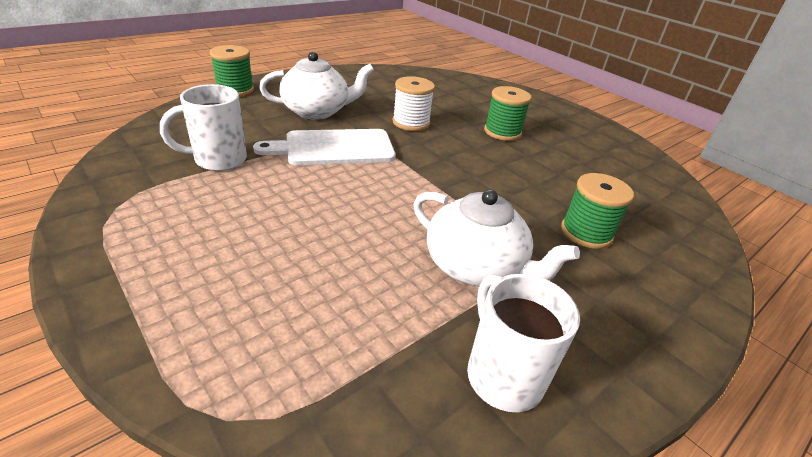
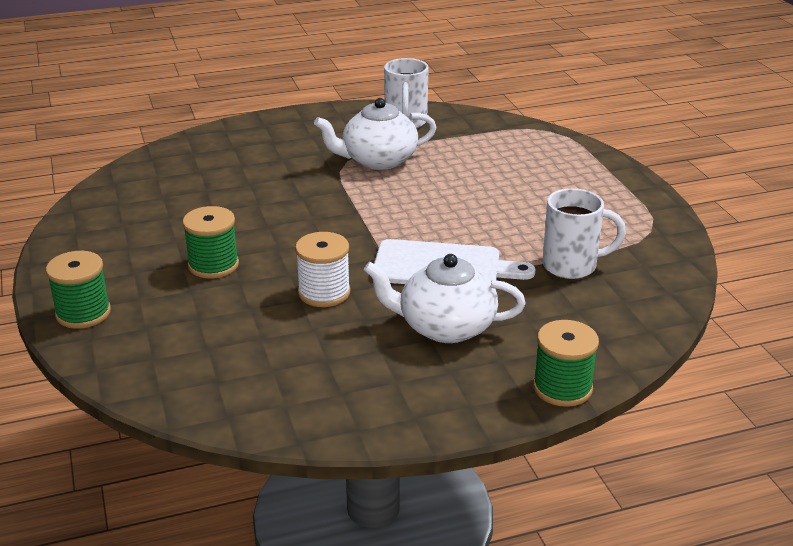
camera: 155 degrees left, 5 degrees down
white teapot [414,189,580,286] -> white teapot turned 75 degrees counterclockwise [314,98,437,170]
green spool [561,173,634,249] -> green spool moved to [46,251,111,329]

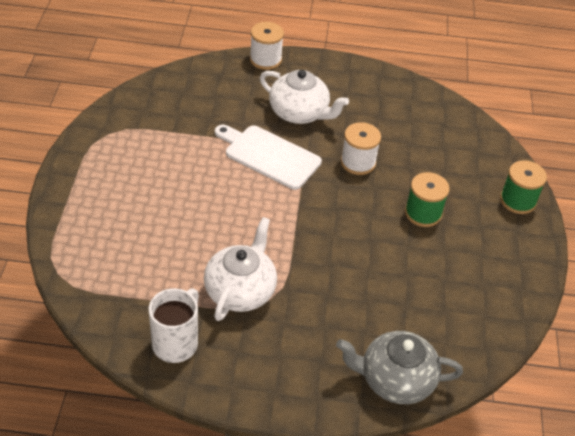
camera: 160 degrees left, 15 degrees up
white teapot [314,98,437,170] -> white teapot turned 75 degrees counterclockwise [204,217,277,321]
green spool [533,320,599,407] -> white spool [250,22,284,70]
white mug [543,188,626,279] -> none
none -> grey teapot [336,331,463,404]

